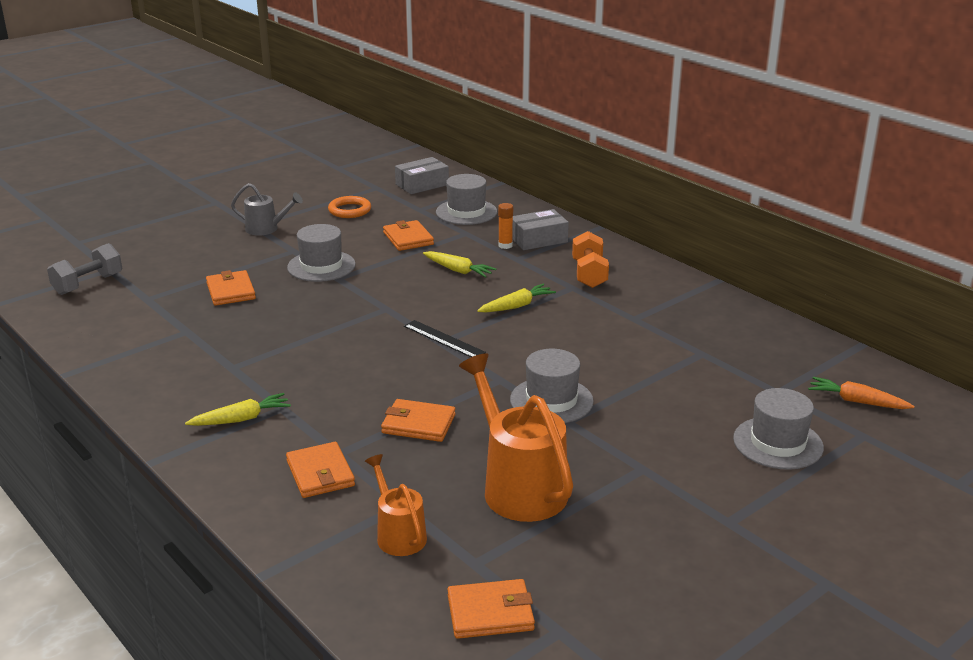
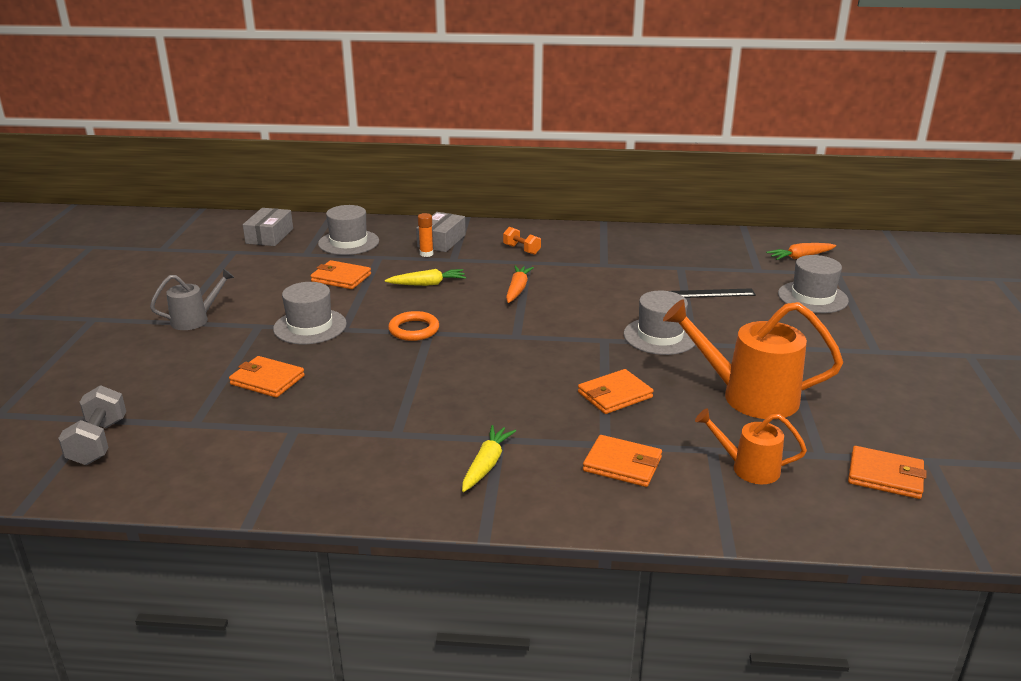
camera: 45 degrees left, 0 degrees up
orange ring [328,196,371,218] -> orange ring moved to [388,311,439,341]
black ruler [404,320,486,357] -> black ruler moved to [670,288,756,298]
orange wallet [447,579,535,639] -> orange wallet turned 75 degrees clockwise [848,446,927,499]
yellow carrot [477,284,556,312] -> orange carrot [506,265,534,303]
orange dumbbell [572,231,609,288] -> orange dumbbell [503,227,541,255], size x0.66

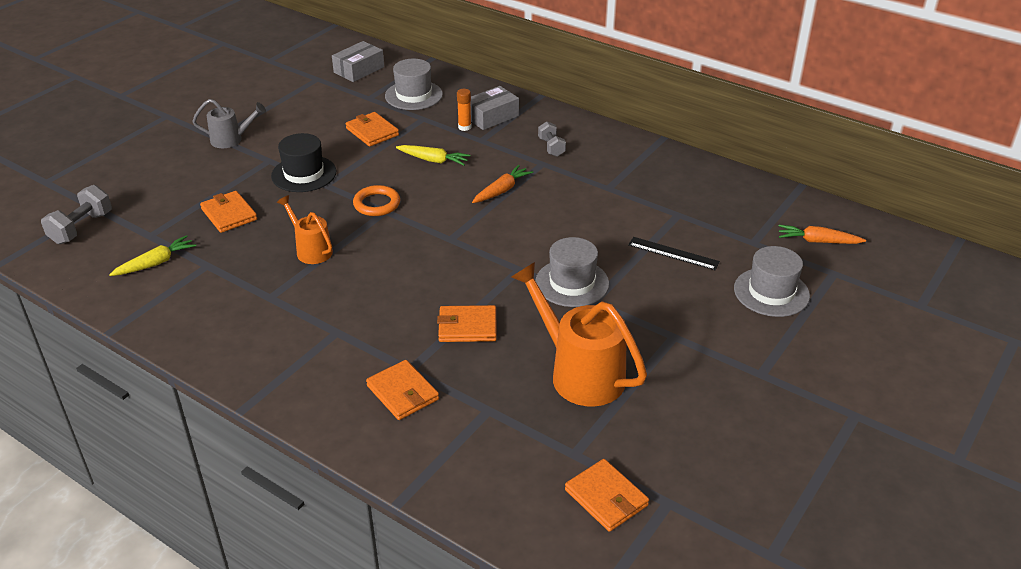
camera: 30 degrees right, 10 degrees up
grey hat [273,282,347,344] -> black hat [271,133,337,192]
yellow carrot [462,425,516,492] -> yellow carrot moved to [109,235,196,276]
orange dumbbell [503,227,541,255] -> grey dumbbell [538,122,566,157]
orange watering can [695,408,807,484] -> orange watering can moved to [277,195,333,264]

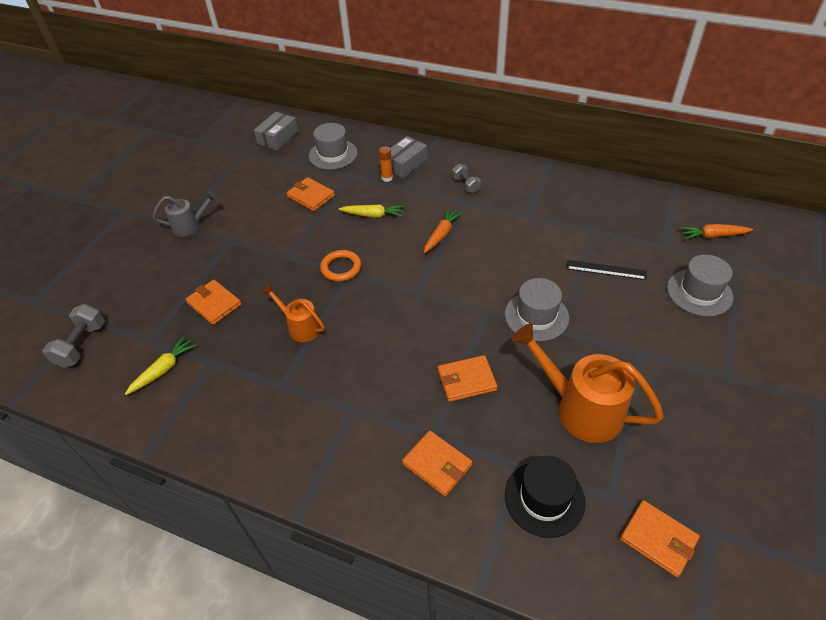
camera: 10 degrees left, 10 degrees up
black hat [271,133,337,192] -> black hat moved to [505,456,585,538]

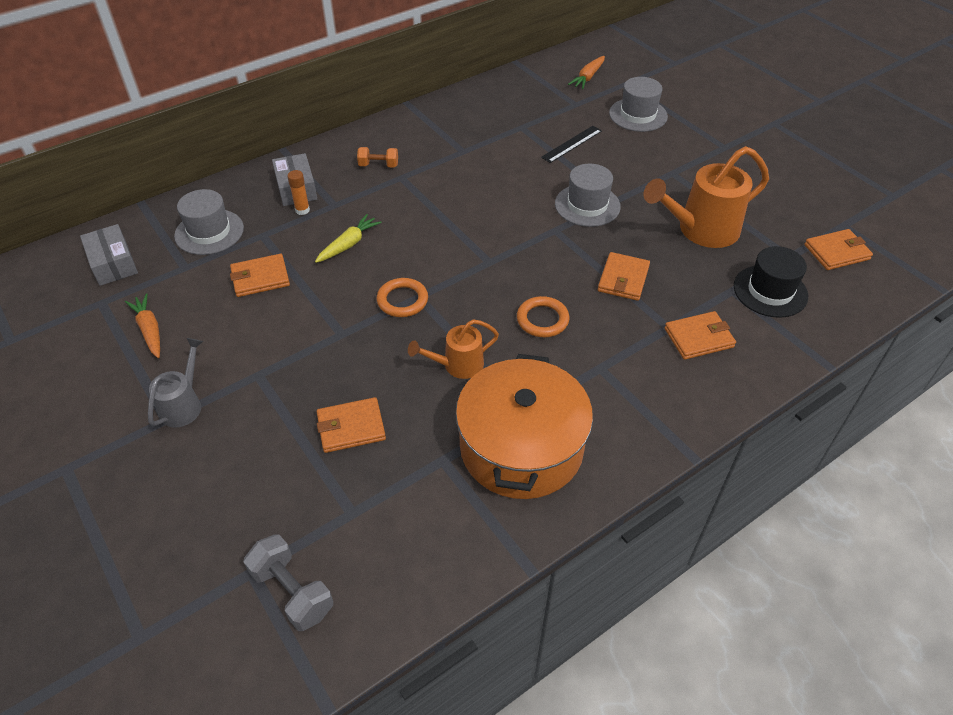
camera: 60 degrees left, 0 degrees up
yellow carrot [125,336,197,395] -> none
orange carrot [424,208,463,253] -> orange carrot moved to [125,293,160,358]
grey dumbbell [452,164,481,193] -> orange dumbbell [357,147,398,168]
none -> orange pot [456,354,593,499]
none -> orange ring [517,296,569,337]

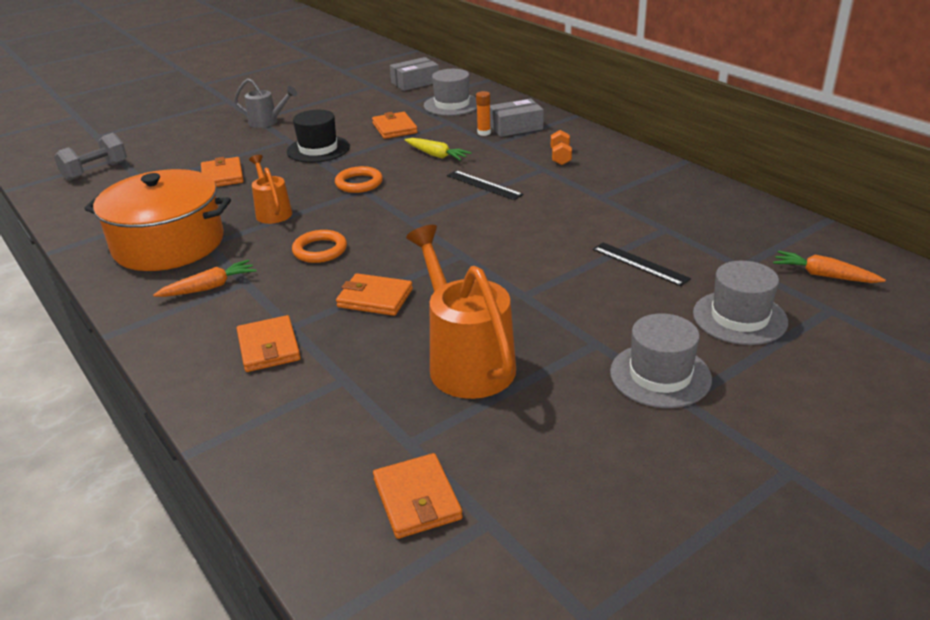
camera: 90 degrees right, 15 degrees down
orange carrot [125,293,160,358] -> orange carrot moved to [153,260,256,297]
grey hat [555,163,621,227] -> grey hat moved to [610,313,712,408]
black hat [734,246,808,318] -> black hat moved to [287,110,350,163]
none -> black ruler [447,170,523,200]

